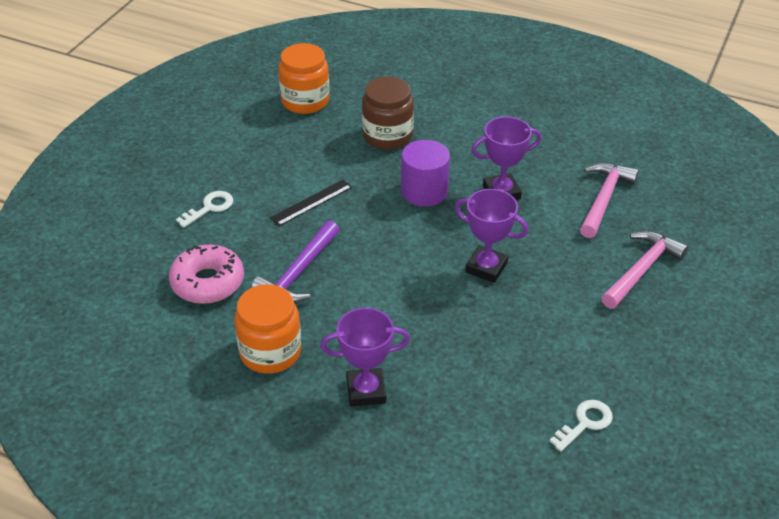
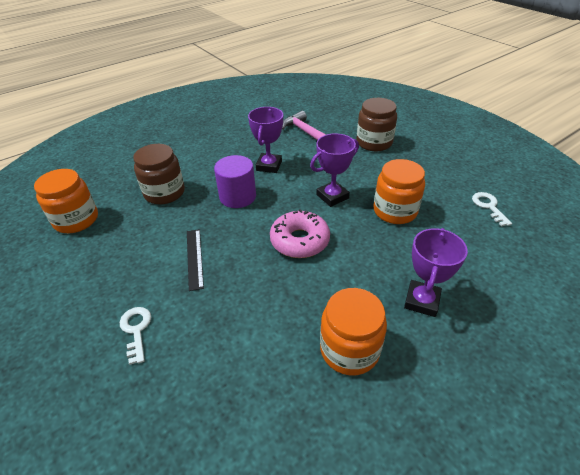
camera: 60 degrees left, 0 degrees up
pink donut [169,244,244,304] -> pink donut moved to [270,209,330,258]
purple hammer [251,220,339,303] -> none
pink hammer [601,231,688,309] -> brown jar [356,98,397,151]
none -> orange jar [374,159,425,224]

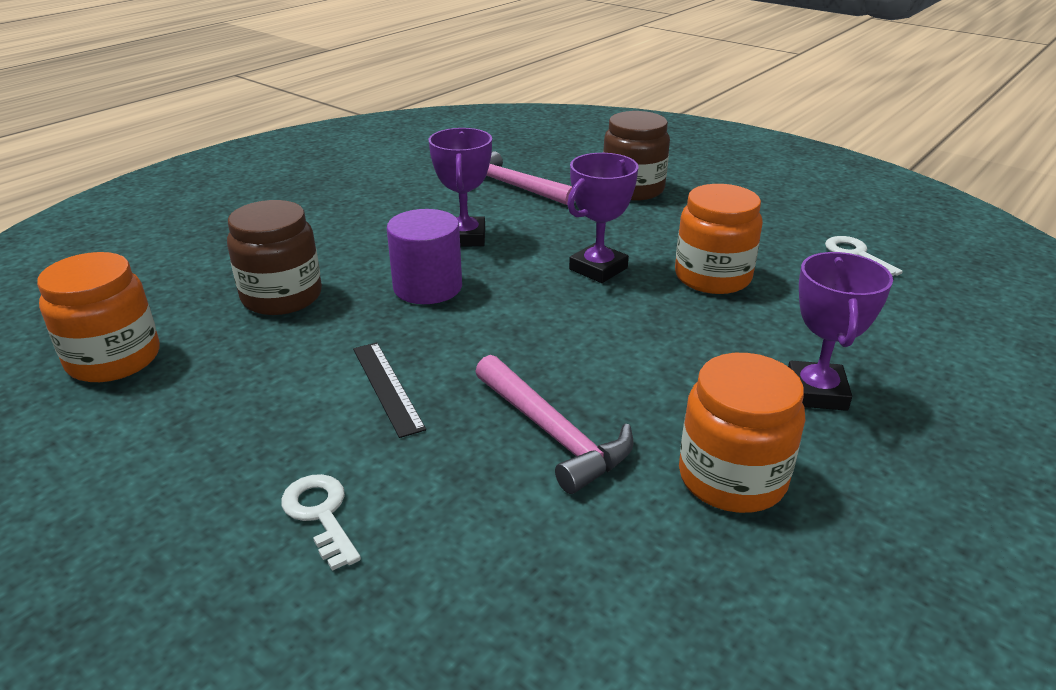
camera: 15 degrees left, 10 degrees down
pink donut [270,209,330,258] -> none
none -> pink hammer [475,355,634,494]

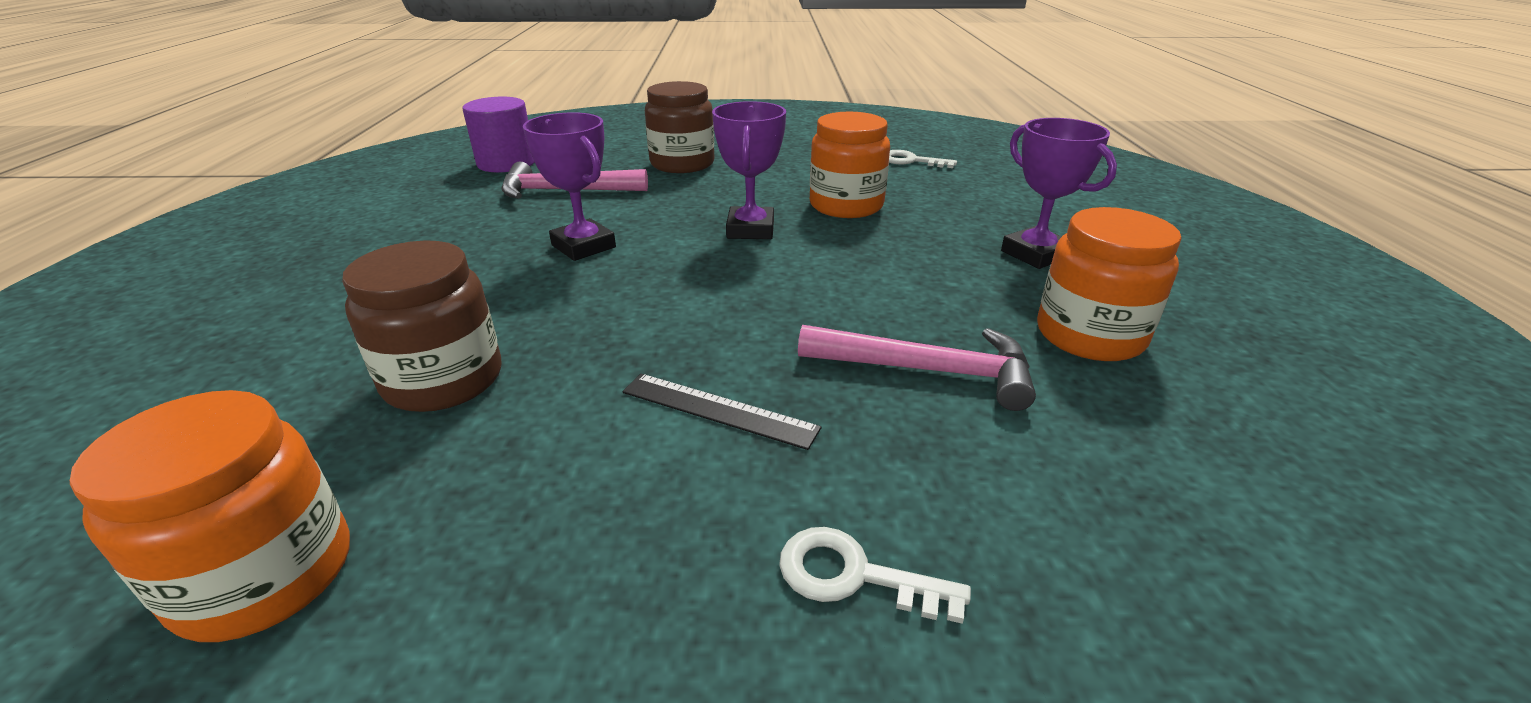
camera: 40 degrees left, 0 degrees up
purple cylinder [387,209,462,304] -> purple cylinder moved to [463,97,535,173]

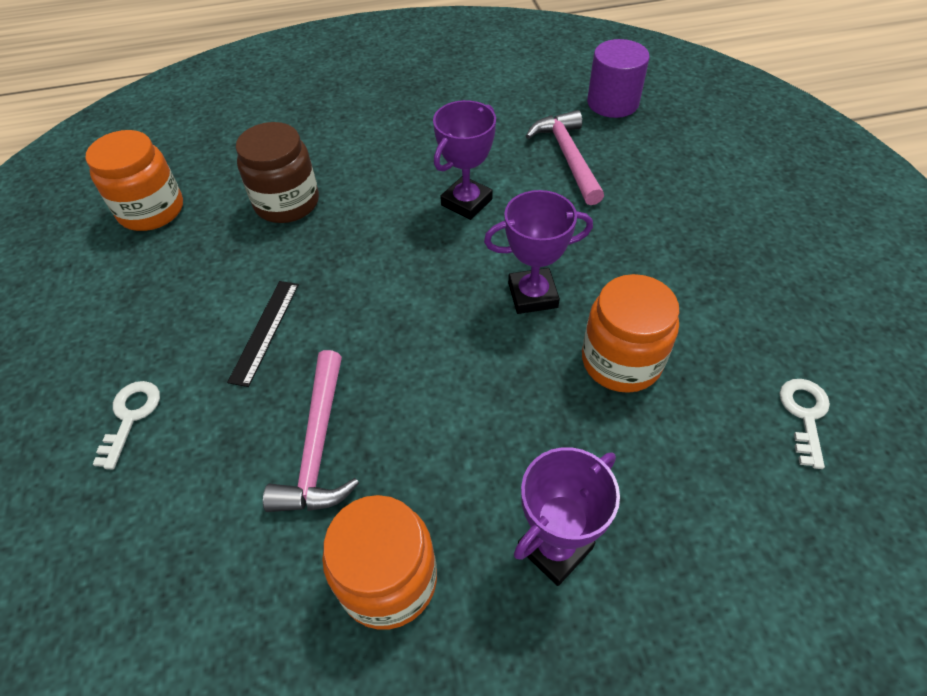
camera: 80 degrees right, 20 degrees up
brown jar [645,81,714,173] -> none

